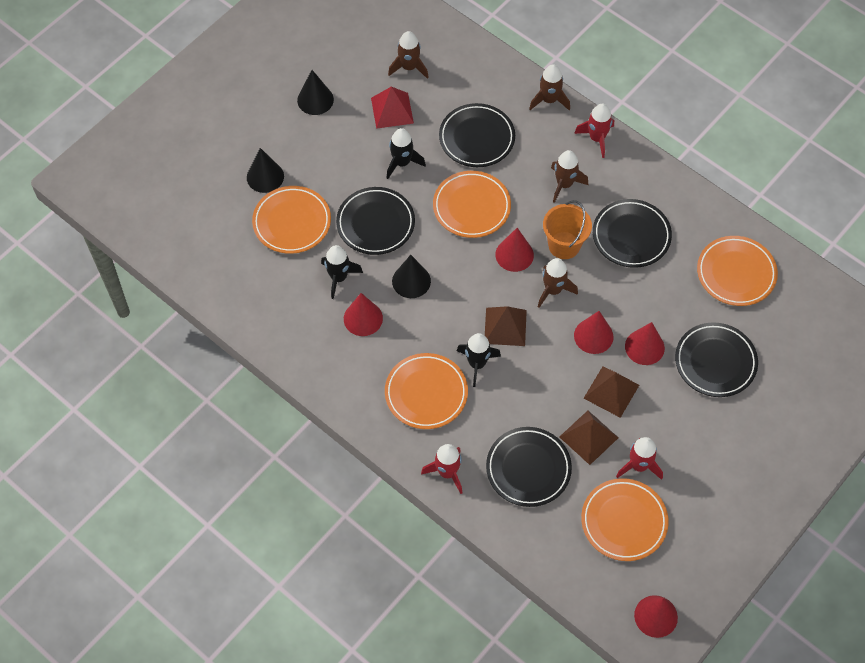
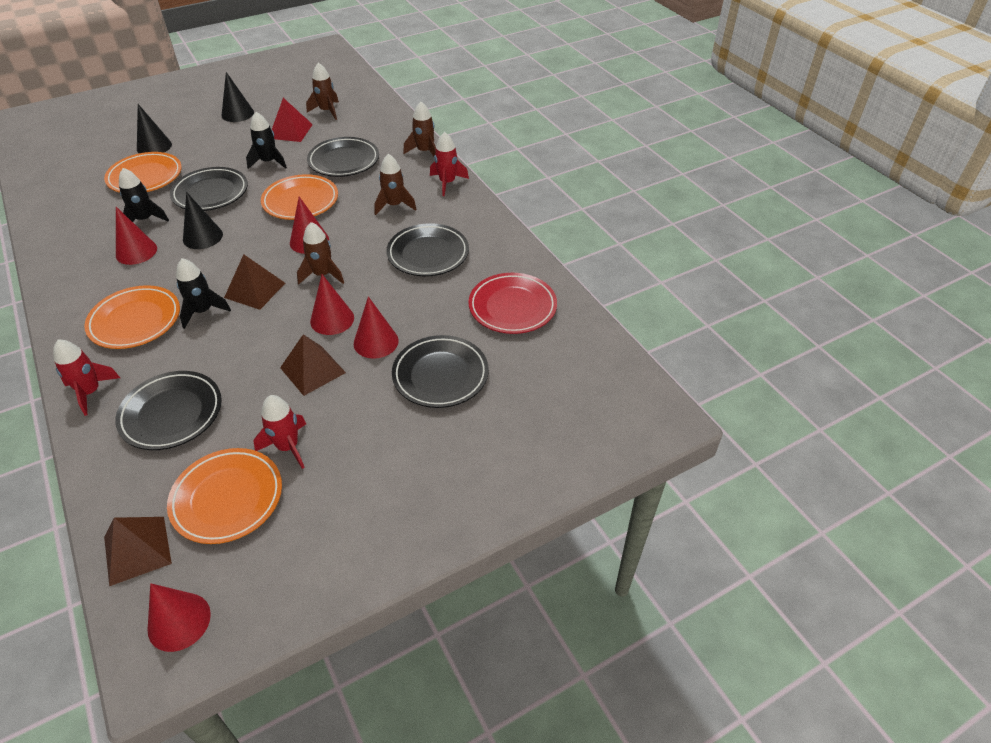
camera: 20 degrees right, 15 degrees down
orange bucket [543,200,592,259] -> none
brown pyramid [560,411,618,465] -> brown pyramid moved to [104,517,172,586]
orange plate [697,236,778,306] -> red plate [468,273,557,334]

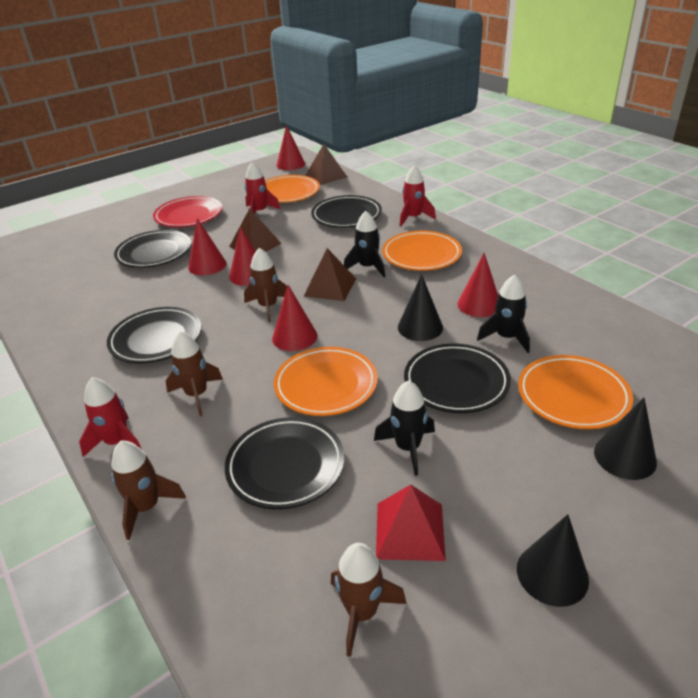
camera: 175 degrees right, 10 degrees down
red plate [468,273,557,334] -> red plate moved to [153,196,222,227]

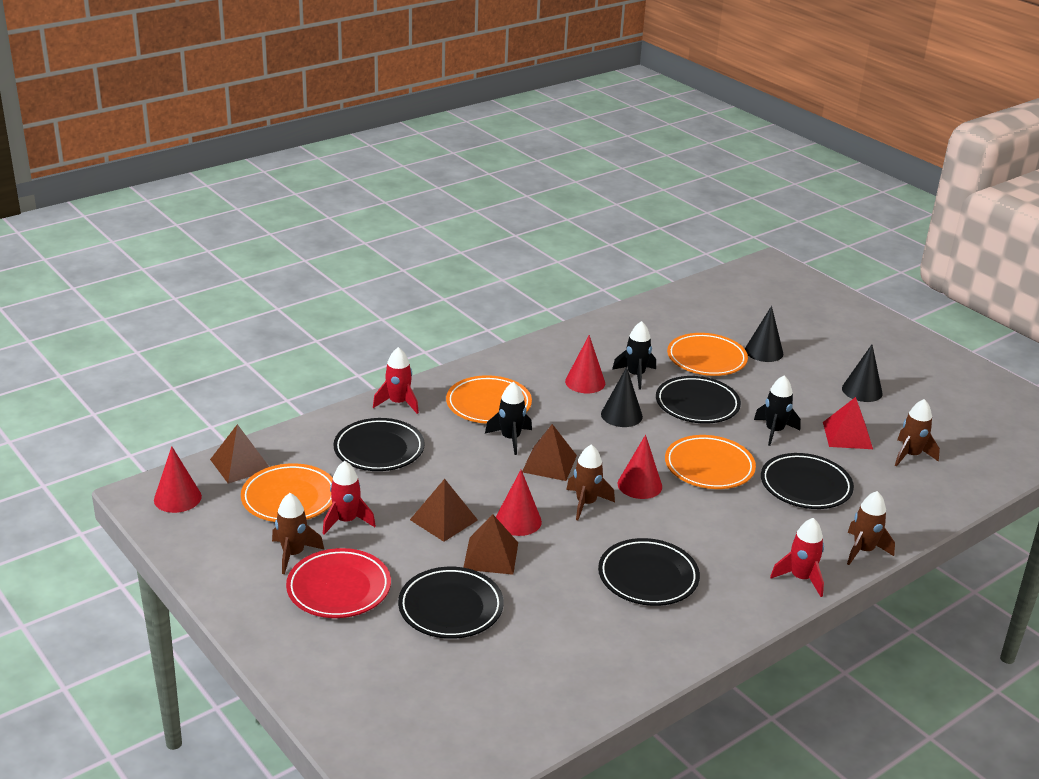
camera: 95 degrees left, 5 degrees down
brown rocket [166,331,223,416] -> brown rocket moved to [272,493,324,574]
red cone [188,218,226,275] -> brown pyramid [463,514,518,575]

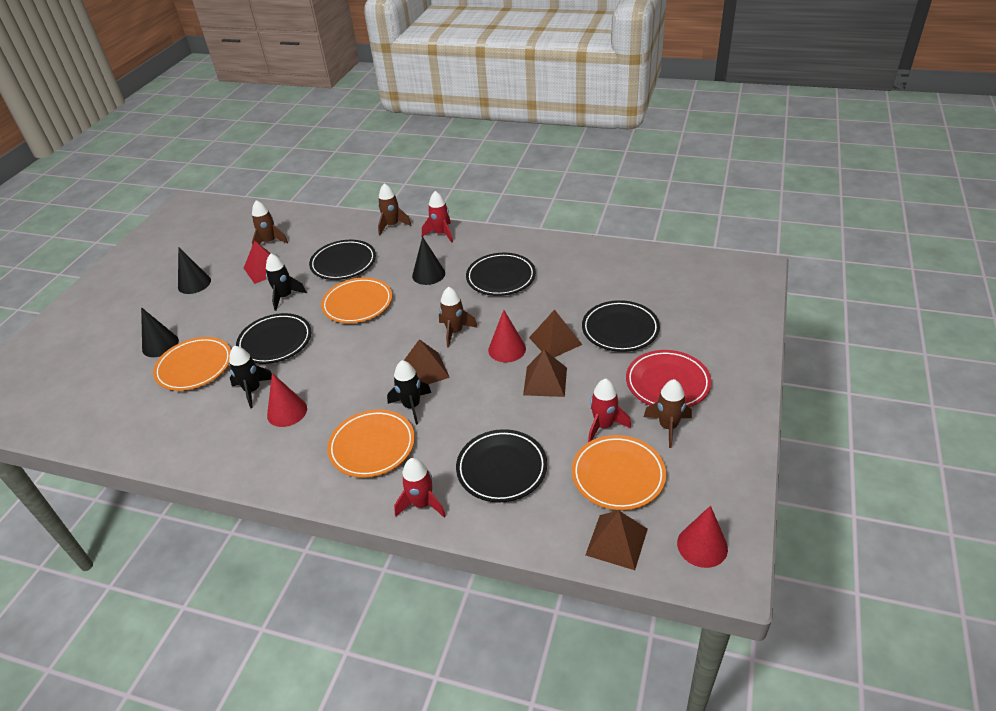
camera: 120 degrees left, 10 degrees up
black cone [601,367,643,427] -> black cone moved to [412,237,445,285]
red cone [618,435,662,499] -> none

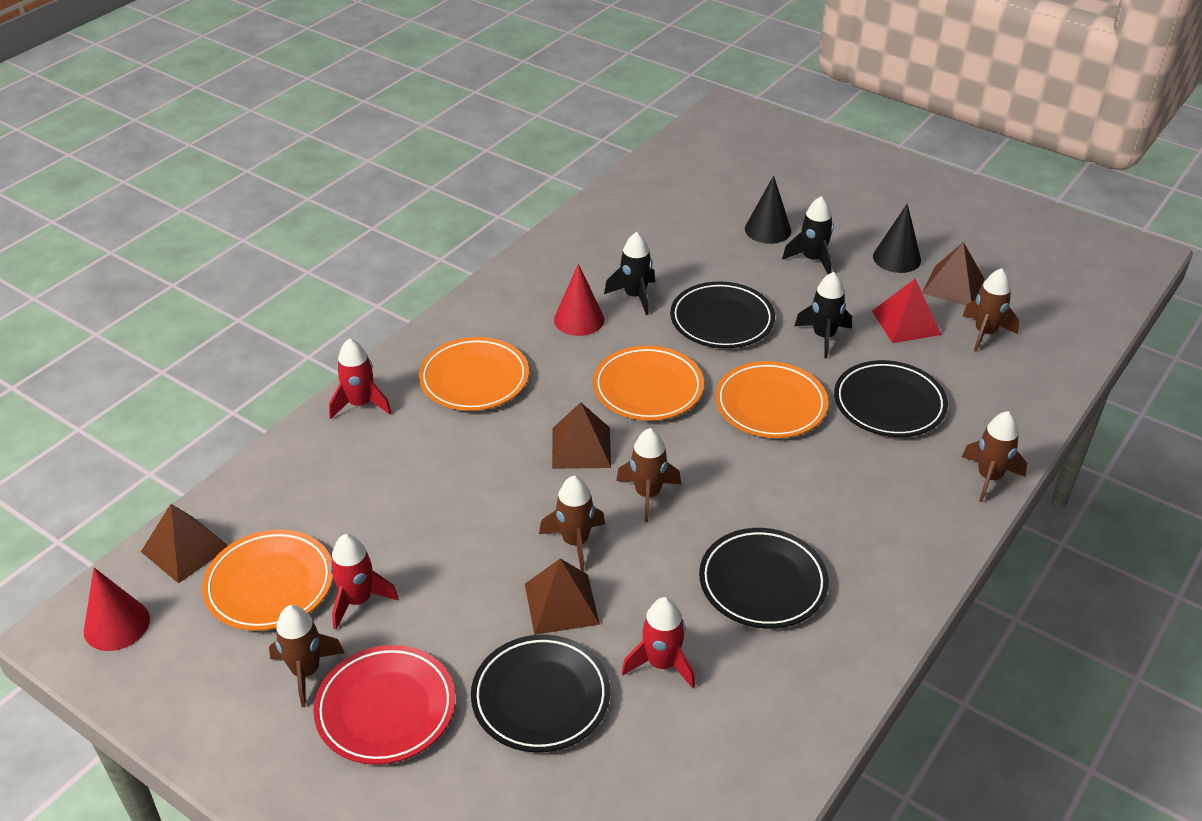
camera: 105 degrees right, 0 degrees up
orange plate [153,337,231,391] -> orange plate moved to [593,346,704,421]
black rocket [387,360,431,425] -> black rocket moved to [782,196,834,274]
black cone [412,237,445,285] -> none
red rocket [422,191,453,243] -> red rocket moved to [622,597,695,688]
black plate [456,429,547,503] -> none
red cone [488,310,526,363] -> brown rocket [539,476,605,571]
brown pyramid [523,350,567,397] -> brown pyramid moved to [922,242,984,305]

